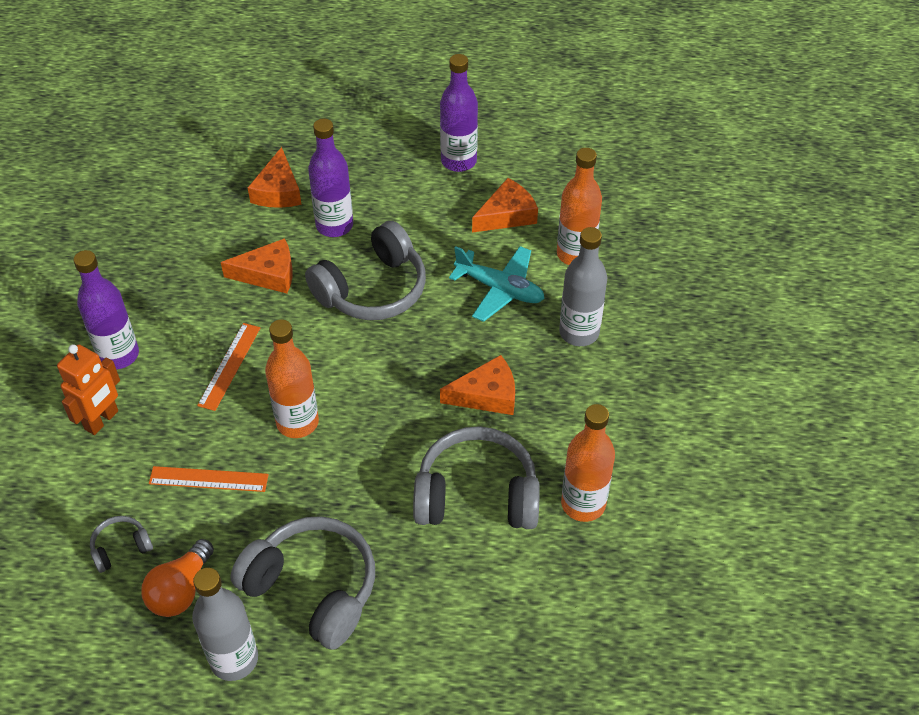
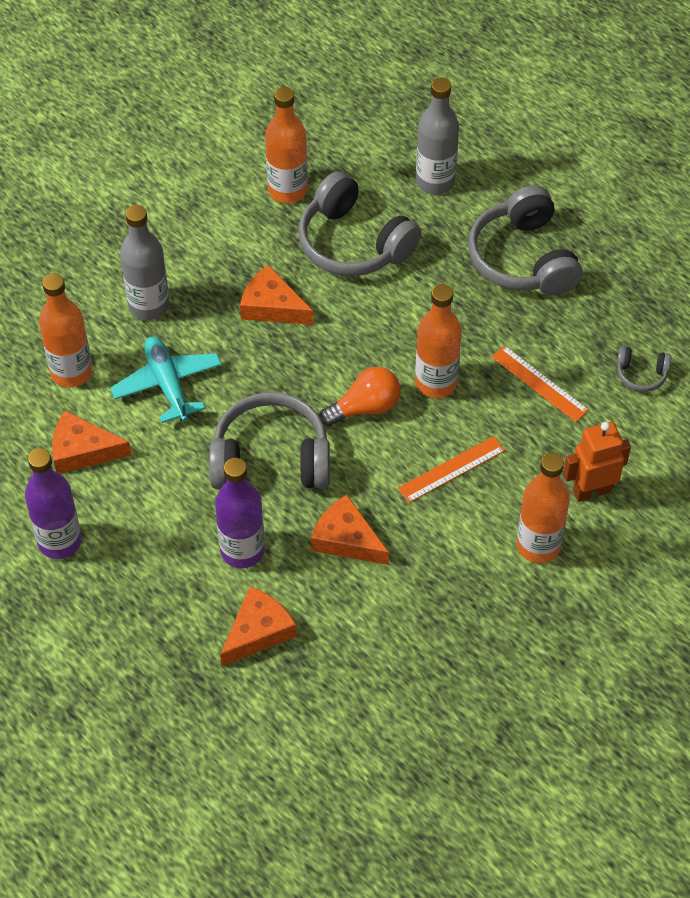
camera: 140 degrees left, 5 degrees up
purple bottle [74,250,139,369] -> orange bottle [516,453,570,563]
orange light bulb [141,539,214,617] -> orange light bulb moved to [320,367,401,426]
grey bottle [192,568,258,681] -> grey bottle moved to [416,78,459,194]

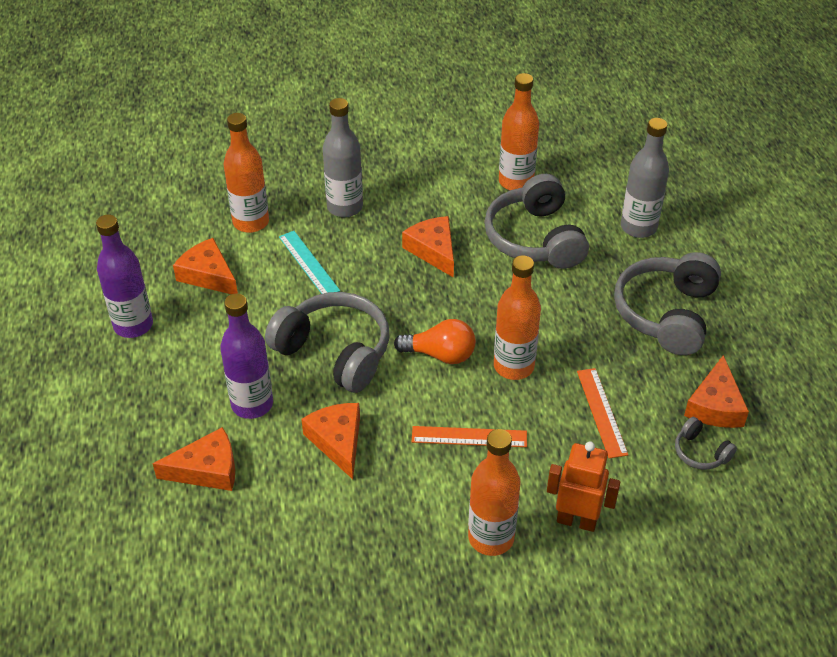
camera: 35 degrees right, 10 degrees down
turquoise plane [110,337,222,423] -> turquoise ruler [279,231,340,294]
none -> orange cheese [684,355,749,428]

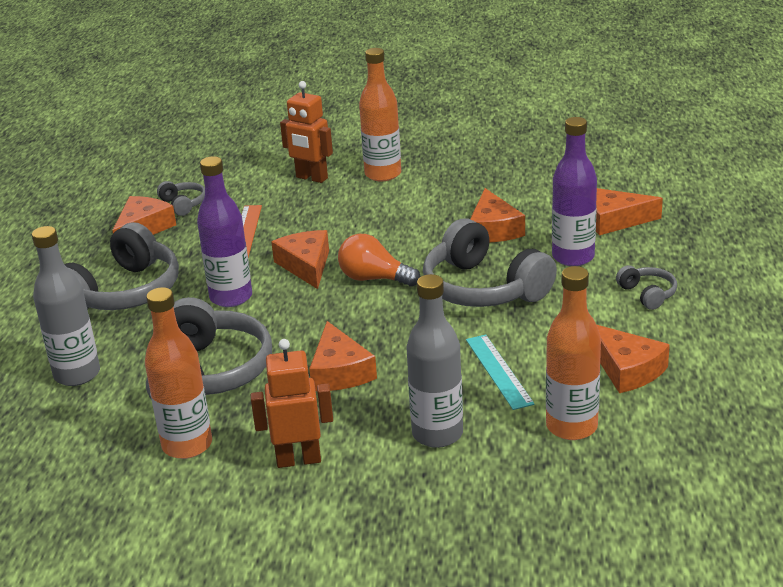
camera: 165 degrees left, 15 degrees down
purple bottle [96,215,153,338] -> purple bottle moved to [197,156,252,307]
orange ruler [412,426,527,447] -> none
orange bottle [494,255,541,380] -> orange cheese [271,230,329,289]
none -> orange robot [251,339,333,468]
none -> grey headphones [616,265,677,310]

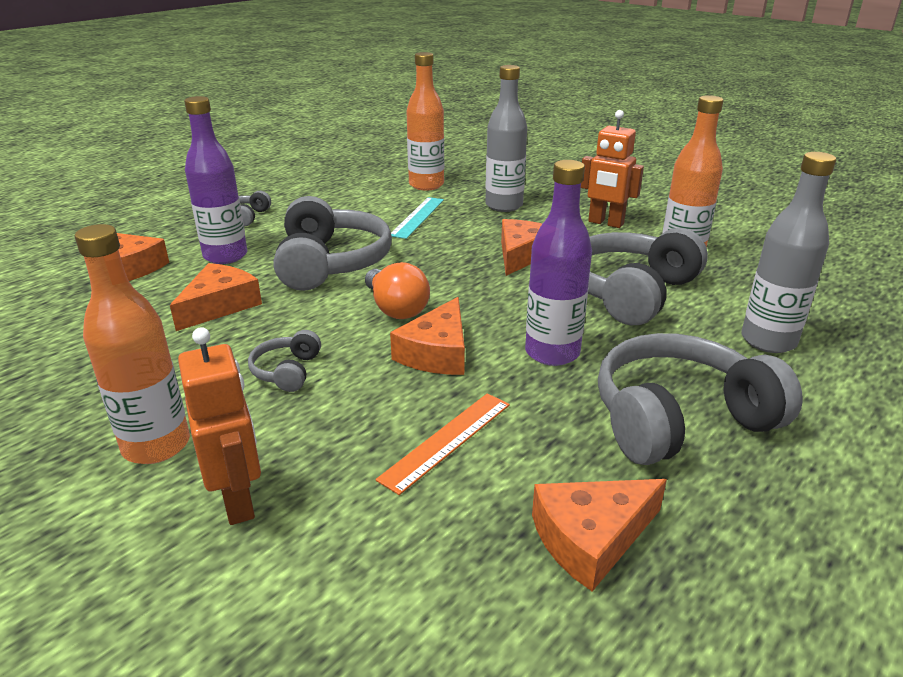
camera: 145 degrees left, 0 degrees up
grey headphones [157,181,205,216] -> grey headphones moved to [248,330,321,392]
orange cheese [597,325,670,393] -> none

